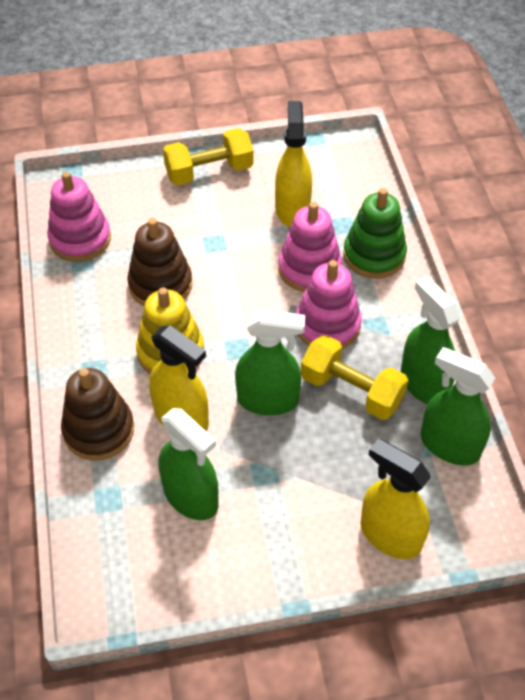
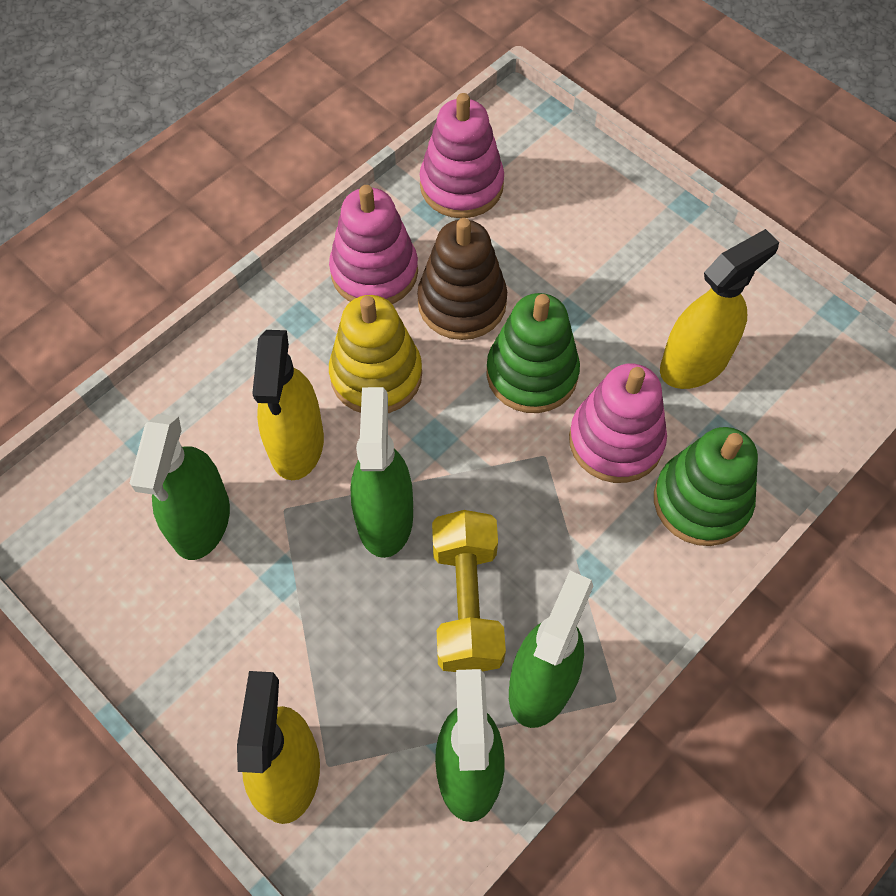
camera: 55 degrees right, 10 degrees up
brown stacking toy [61,368,134,461] -> none
yellow dumbbell [163,128,254,185] -> none
green spray bottle [235,309,305,415] -> green spray bottle turned 150 degrees counterclockwise [351,387,413,558]
pink stacking toy [296,260,362,349] -> pink stacking toy moved to [329,185,418,304]
none -> green stacking toy [487,293,580,413]

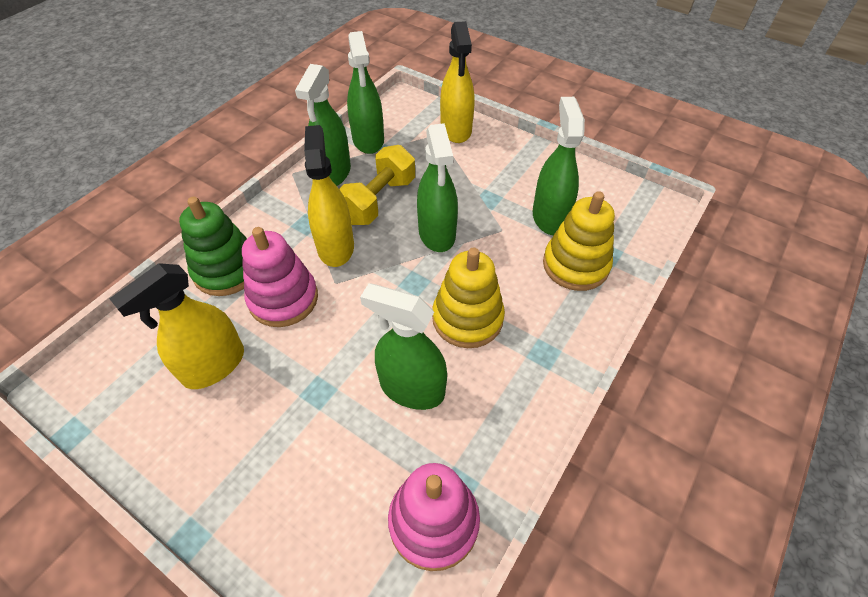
camera: 170 degrees right, 10 degrees down
yellow spray bottle [252,330,324,480] -> yellow spray bottle moved to [304,125,354,267]
pink stacking toy [329,185,418,304] -> none
brown stacking toy [417,218,507,340] -> green spray bottle [360,283,447,410]
yellow dumbbell [432,510,506,672] -> yellow dumbbell turned 45 degrees clockwise [339,145,415,225]
green stacking toy [487,293,580,413] -> none
none -> yellow stacking toy [543,191,615,291]

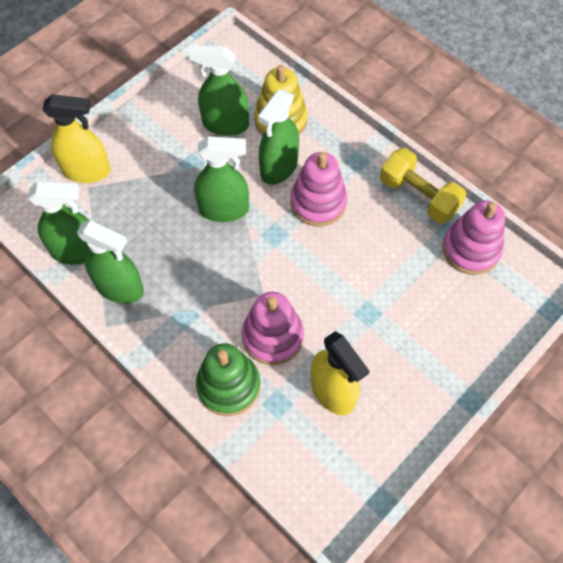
camera: 80 degrees left, 10 degrees up
yellow spray bottle [304,125,354,267] -> none
yellow dumbbell [339,145,415,225] -> yellow dumbbell moved to [380,148,466,224]
green spray bottle [360,283,447,410] -> green spray bottle moved to [258,90,299,185]
yellow stacking toy [432,248,505,348] -> pink stacking toy [290,152,347,227]

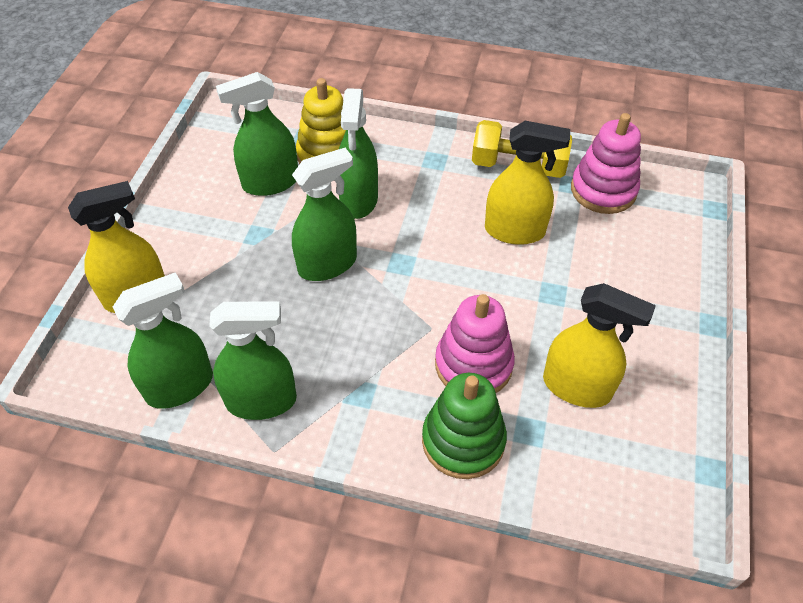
camera: 30 degrees left, 10 degrees down
pink stacking toy [290,152,347,227] -> none
none -> yellow spray bottle [485,121,570,245]

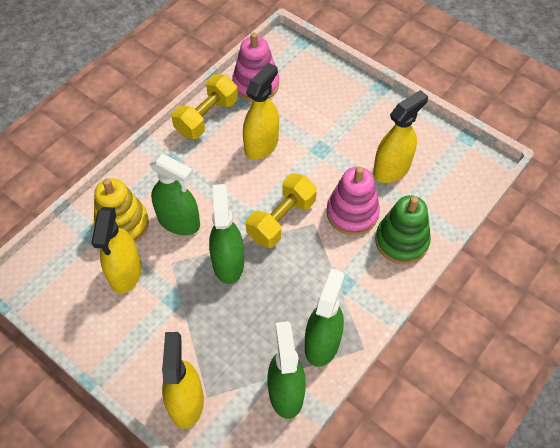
camera: 65 degrees left, 5 degrees up
green spray bottle [216,72,298,196] -> yellow spray bottle [91,207,142,294]
none -> yellow dumbbell [246,173,317,248]

